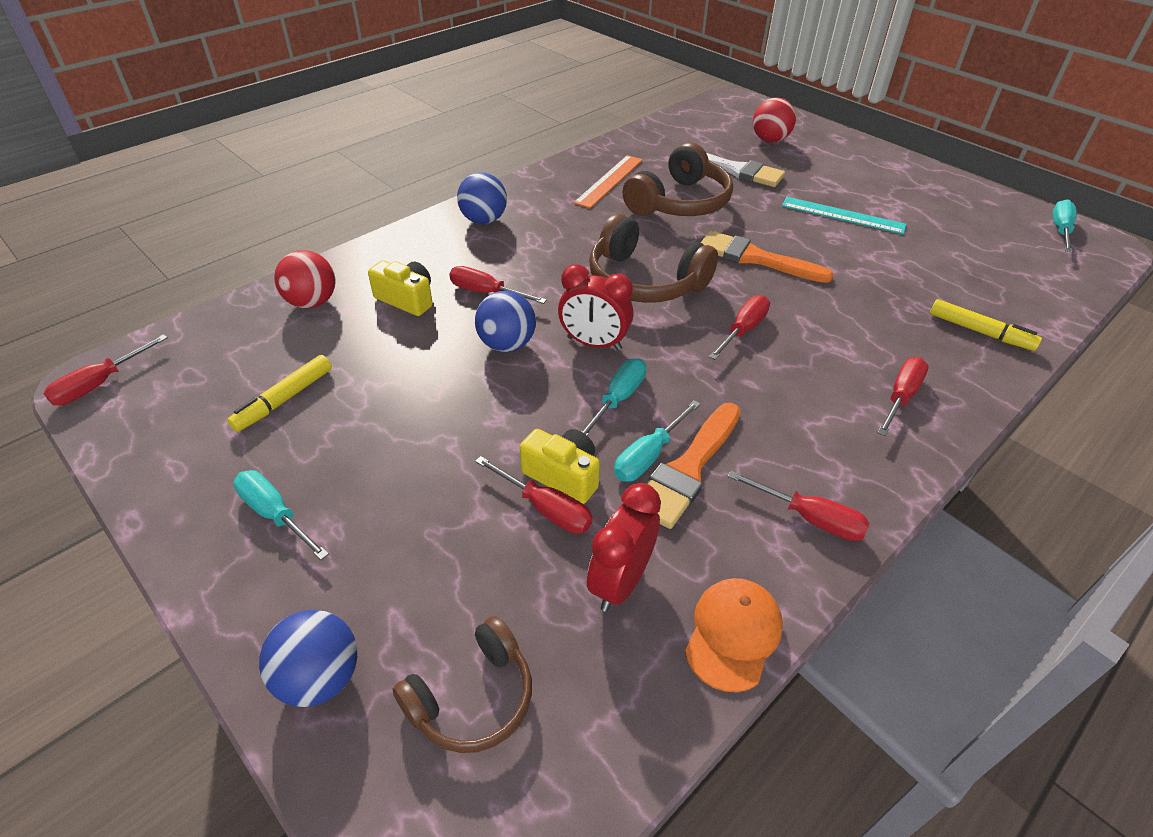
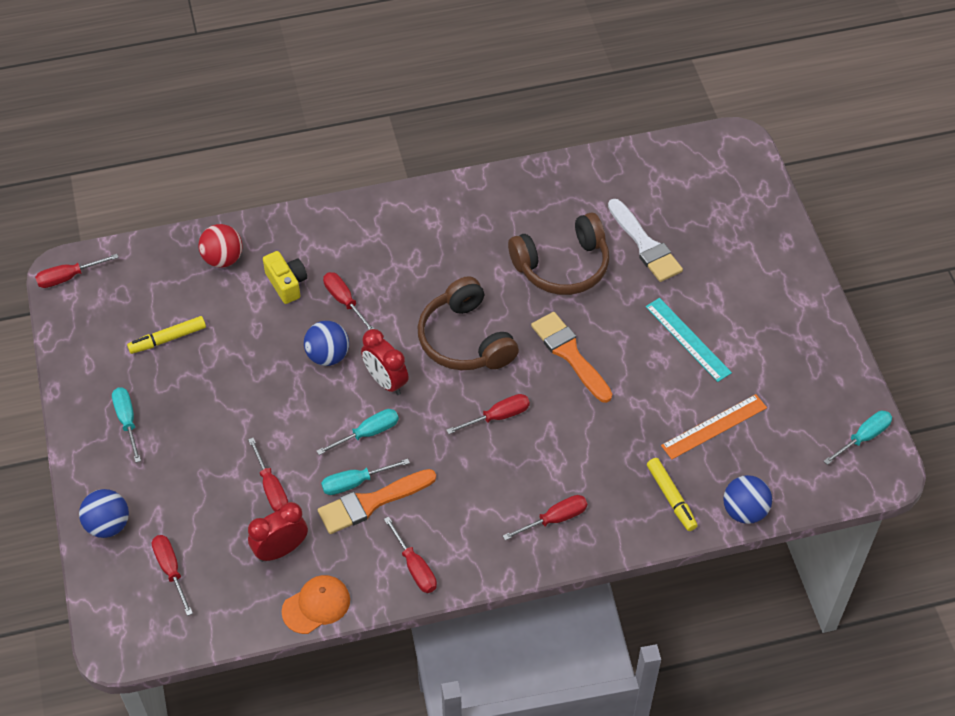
camera: 30 degrees right, 10 degrees up
brown headphones [393,616,532,753] -> red screwdriver [152,535,193,616]
blue ball [457,172,507,224] -> blue ball moved to [723,475,772,524]
yellow camera [520,429,600,504] -> none
orange ruler [574,155,643,208] -> orange ruler moved to [661,394,767,459]
red ball [753,97,796,142] -> none

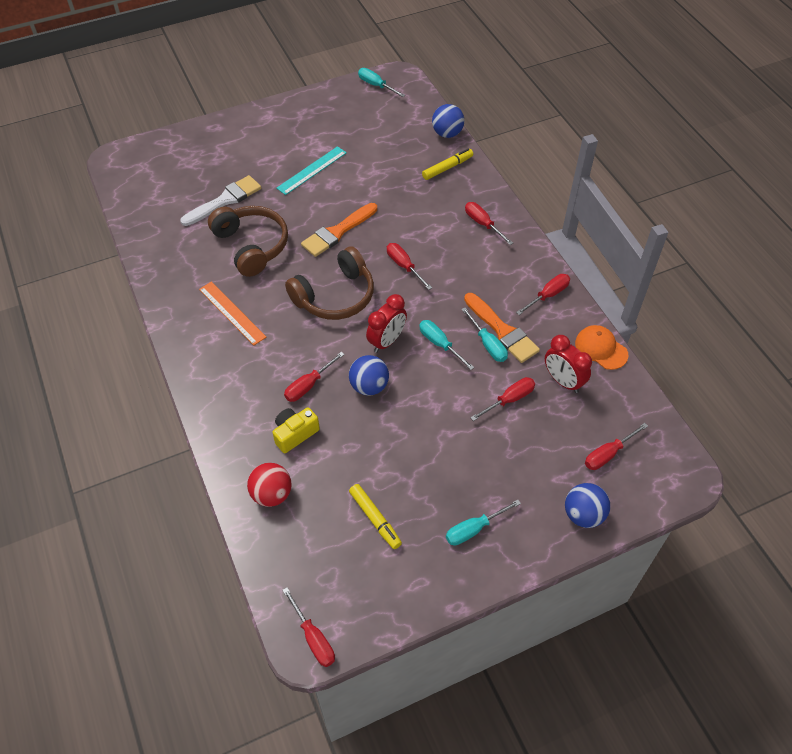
camera: 100 degrees left, 0 degrees up
orange ruler [661,394,767,459] -> orange ruler moved to [199,282,266,345]

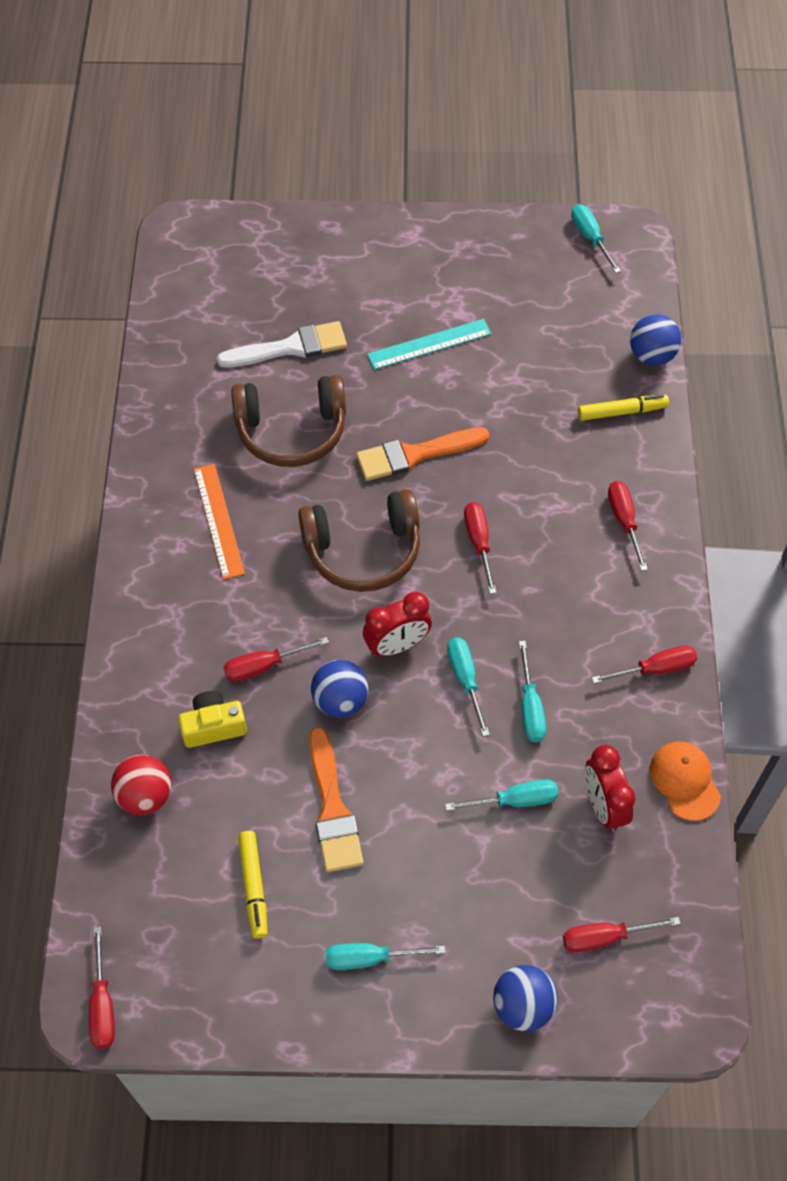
camera: 25 degrees right, 5 degrees up
brown headphones [208,206,288,277] -> brown headphones turned 90 degrees clockwise [231,375,346,467]
orange brush [464,293,540,363] -> orange brush moved to [309,727,364,872]
red screwdriver [470,377,535,421] -> turquoise screwdriver [445,779,558,811]

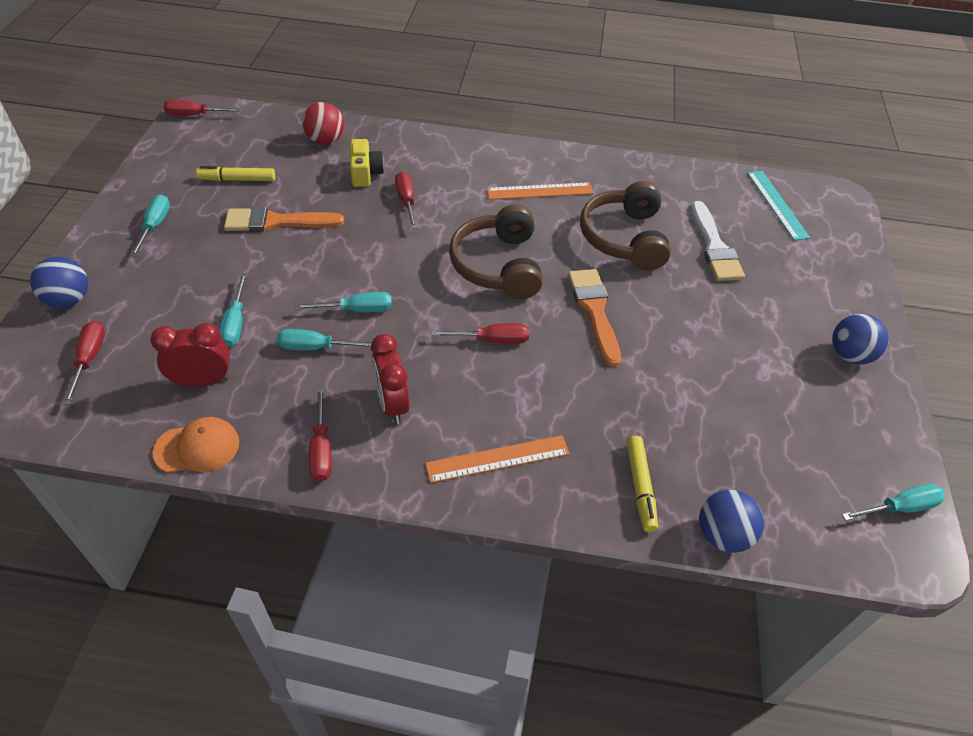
camera: 95 degrees right, 10 degrees down
blue ball [311,660,369,718] -> blue ball moved to [832,314,889,365]
red clock [363,592,432,657] -> red clock moved to [371,334,410,424]
turquoise ruler [367,319,491,370] -> turquoise ruler moved to [747,171,810,241]
red screwdriver [608,481,648,571] -> orange ruler [425,435,569,483]

